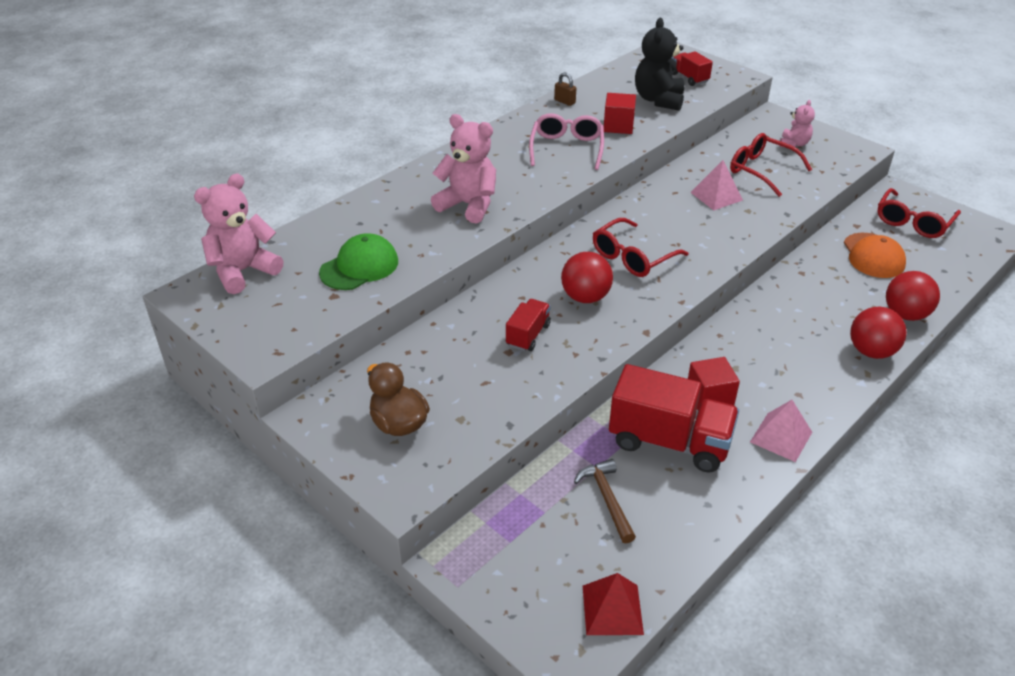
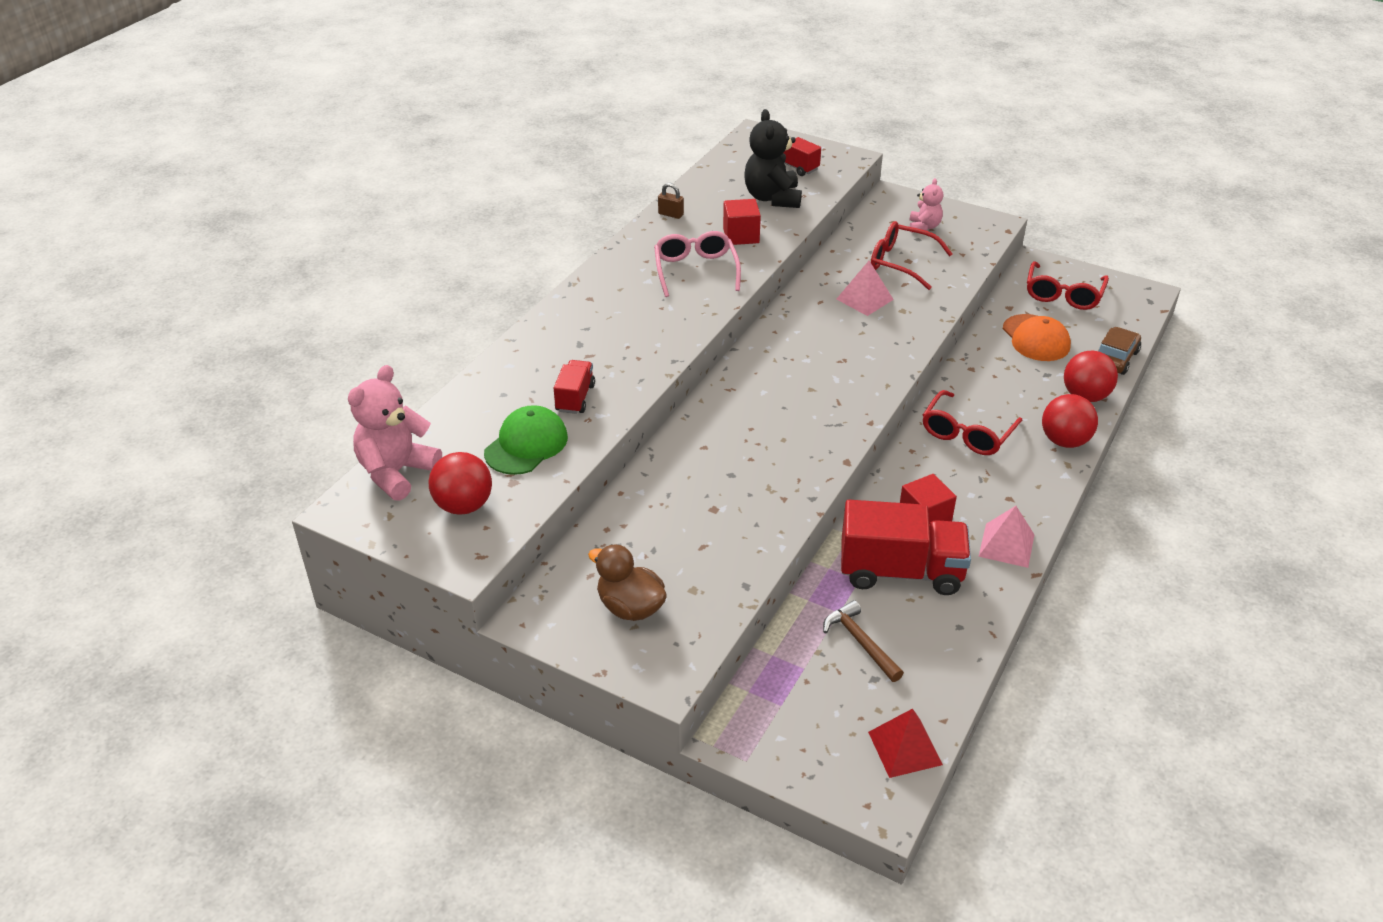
camera: 15 degrees left, 0 degrees up
pink teddy bear [431,114,496,223] -> none
red truck [506,299,551,351] -> red truck moved to [554,360,595,414]
red ball [561,252,613,303] -> red ball moved to [429,452,492,515]
red glasses [593,218,689,277] -> red glasses moved to [923,390,1023,455]
none -> brown car [1098,327,1141,375]

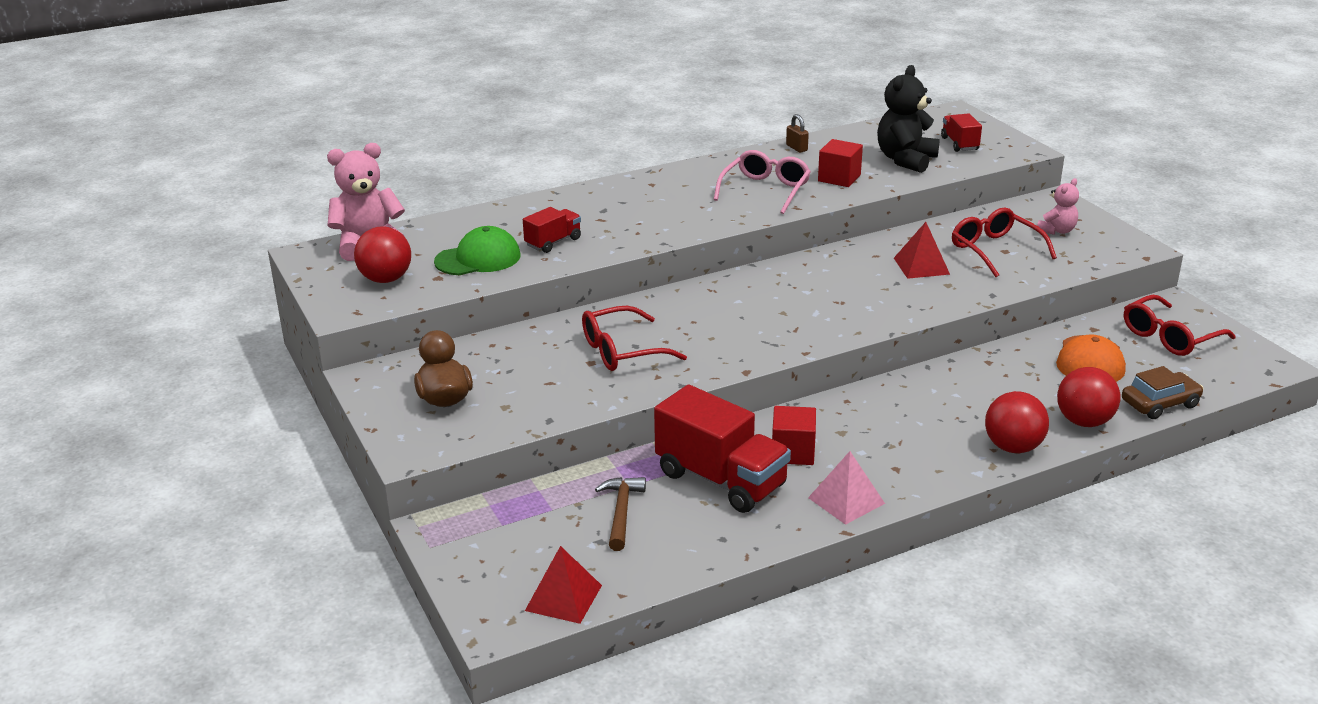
camera: 35 degrees right, 10 degrees down
pink pyramid [837,261,894,316] -> red pyramid [894,222,950,279]
red glasses [923,390,1023,455] -> red glasses moved to [582,306,687,371]

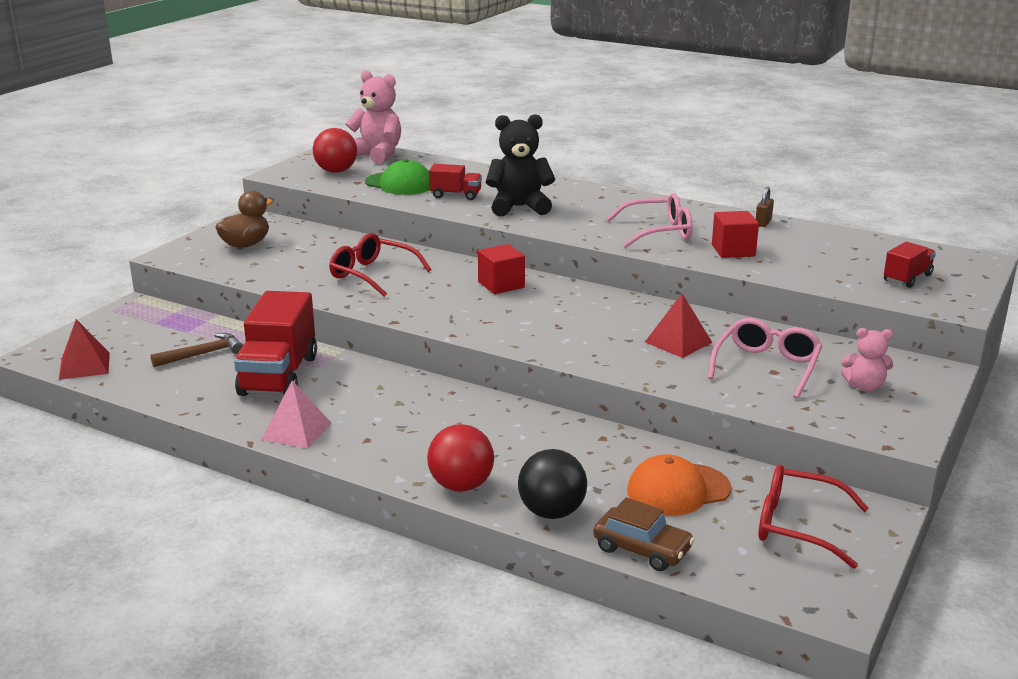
camera: 55 degrees right, 5 degrees down
red cube [772,406,816,465] -> red cube moved to [478,244,525,294]
black teddy bear [877,65,940,173] -> black teddy bear moved to [486,114,555,216]
red glasses [952,208,1057,277] -> pink glasses [708,318,822,399]
red ball [1057,367,1120,427] -> black ball [518,449,587,519]

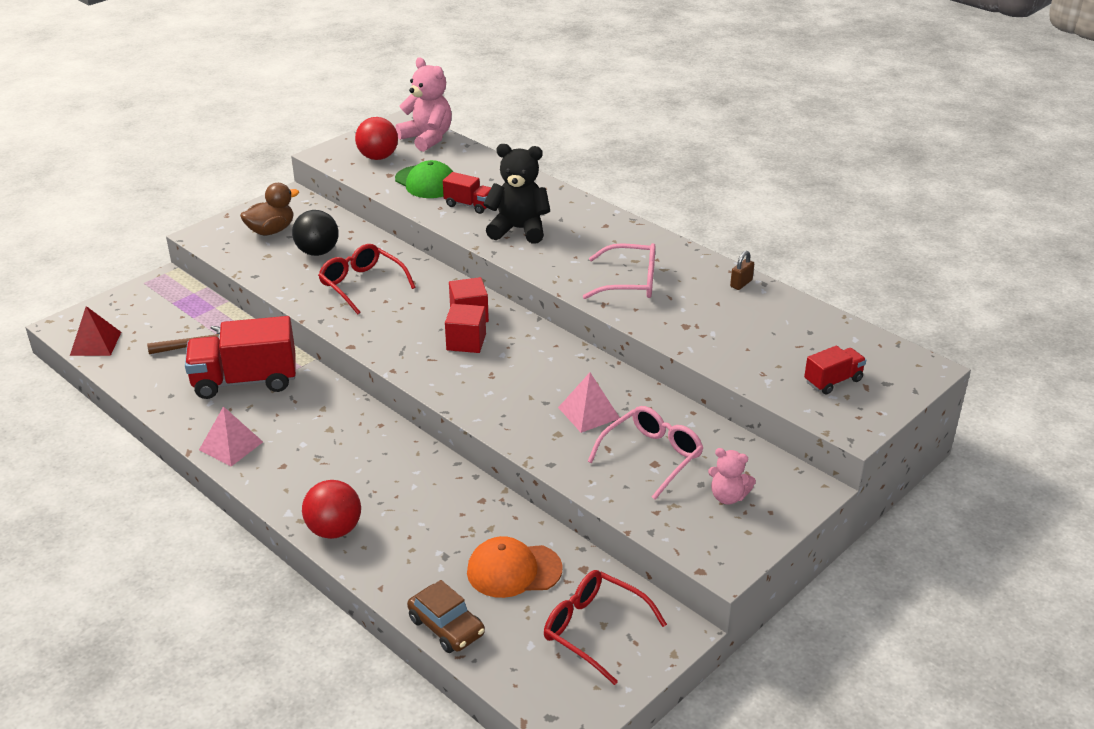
camera: 15 degrees right, 10 degrees up
red truck [234,291,317,396] -> red truck turned 60 degrees clockwise [185,316,296,399]
black ball [518,449,587,519] -> black ball moved to [292,210,339,256]
red pyramid [645,293,713,358] -> pink pyramid [558,372,620,433]
red cube [712,211,759,258] -> red cube moved to [445,304,486,353]

